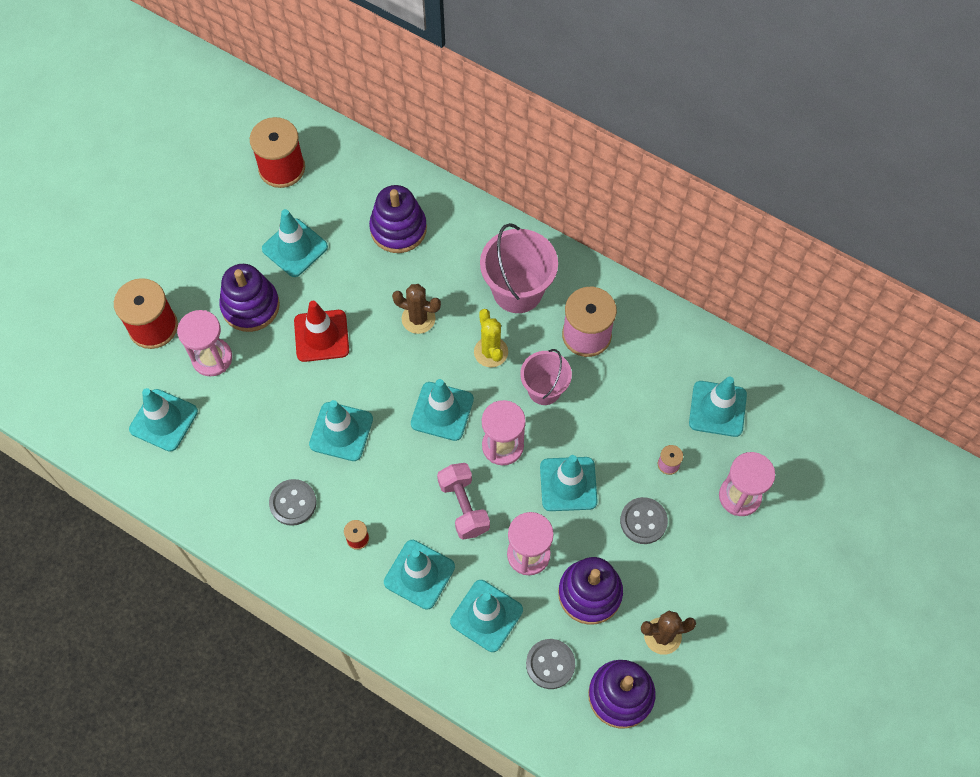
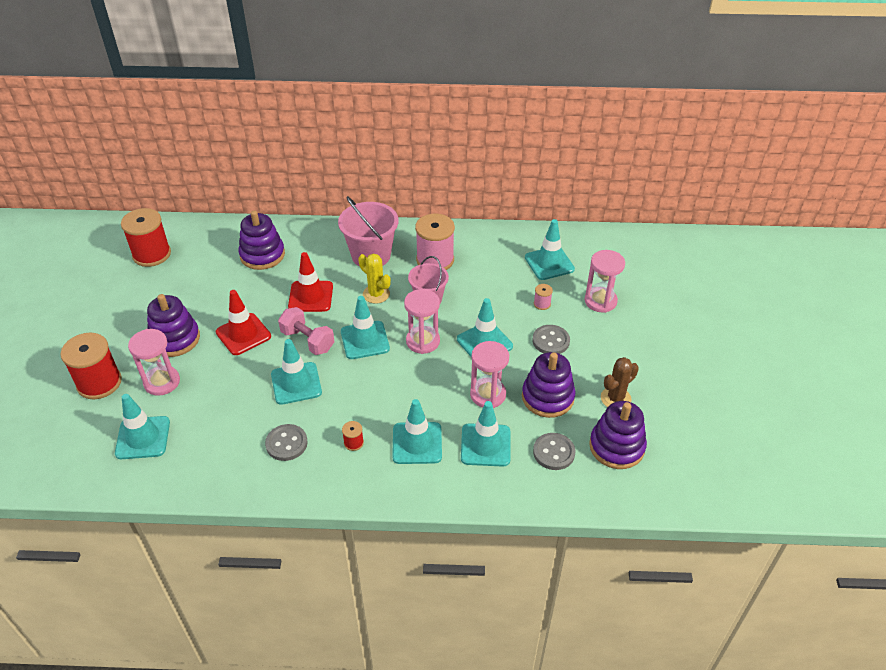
camera: 30 degrees left, 20 degrees down
turquoise traffic cone [262,209,328,277] -> none
brown cactus [392,284,441,334] -> red traffic cone [288,252,333,312]
pink dumbbell [437,463,490,540] -> pink dumbbell moved to [278,307,335,355]

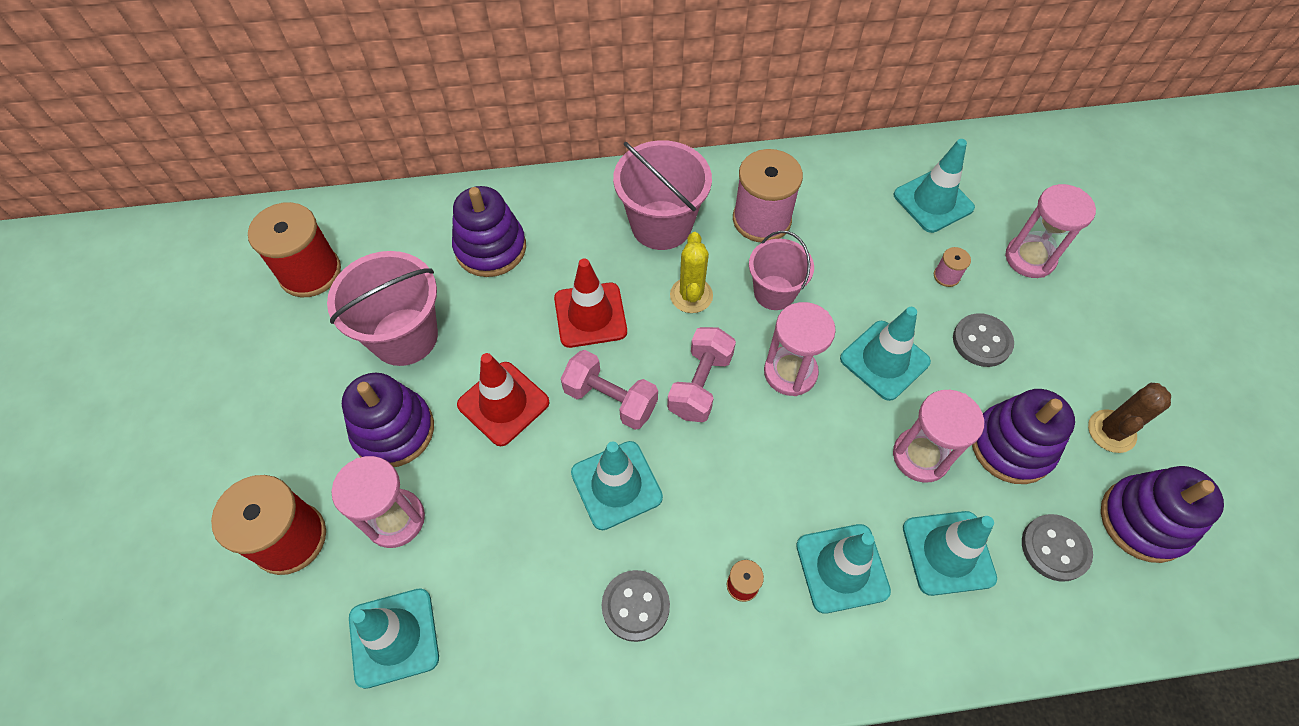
camera: 10 degrees left, 15 degrees up
turquoise traffic cone [341,296,390,359] -> pink dumbbell [667,327,736,422]
yellow cactus [358,253,391,304] -> yellow cactus turned 60 degrees clockwise [670,232,713,313]
none -> pink bucket [327,251,438,366]

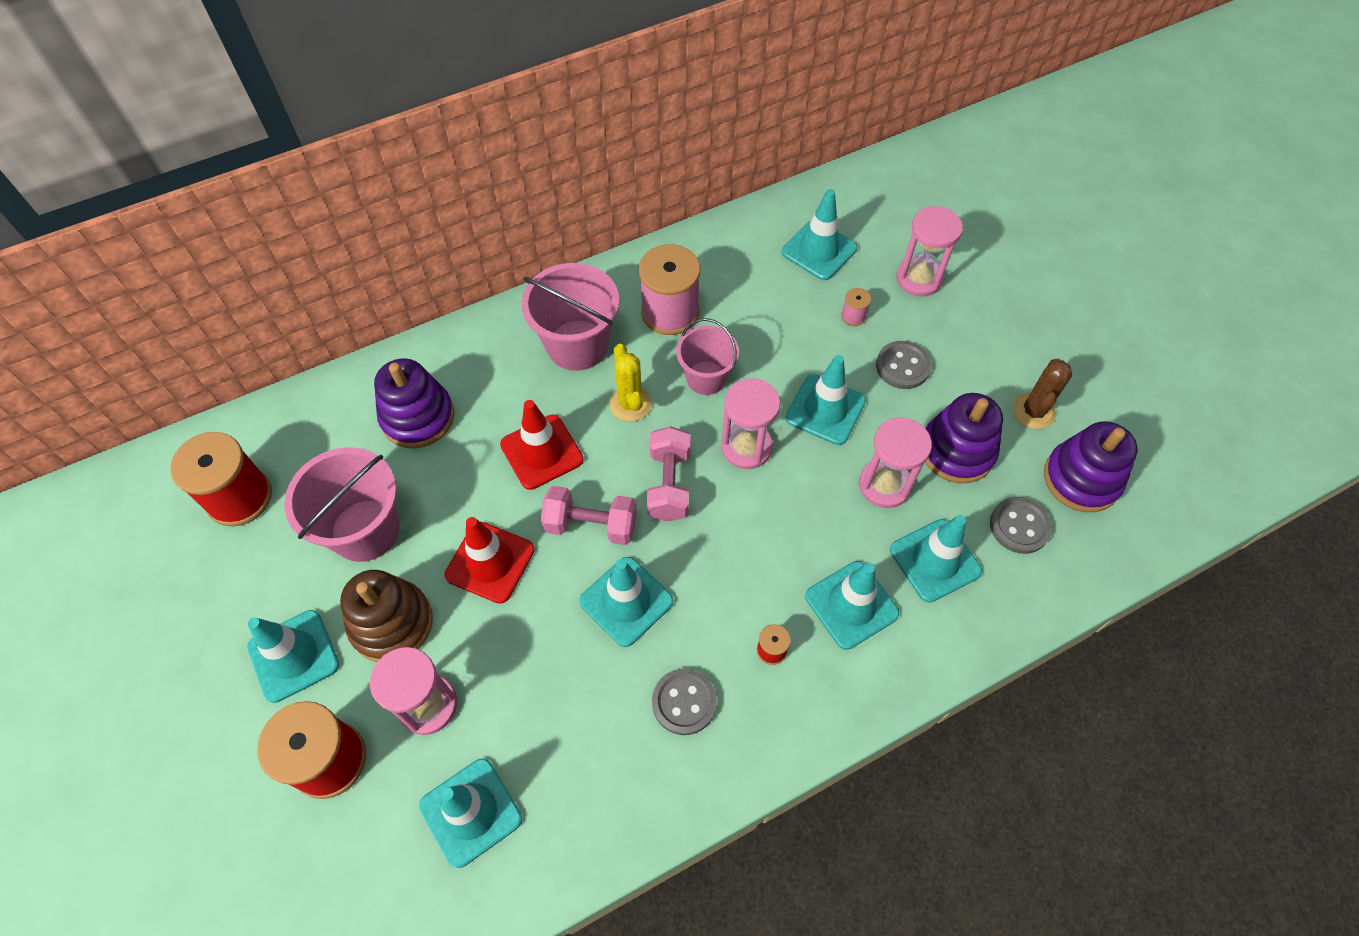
camera: 20 degrees left, 0 degrees up
purple stacking toy [342,373,434,467] -> brown stacking toy [340,570,433,662]
none -> turquoise traffic cone [247,610,339,703]

